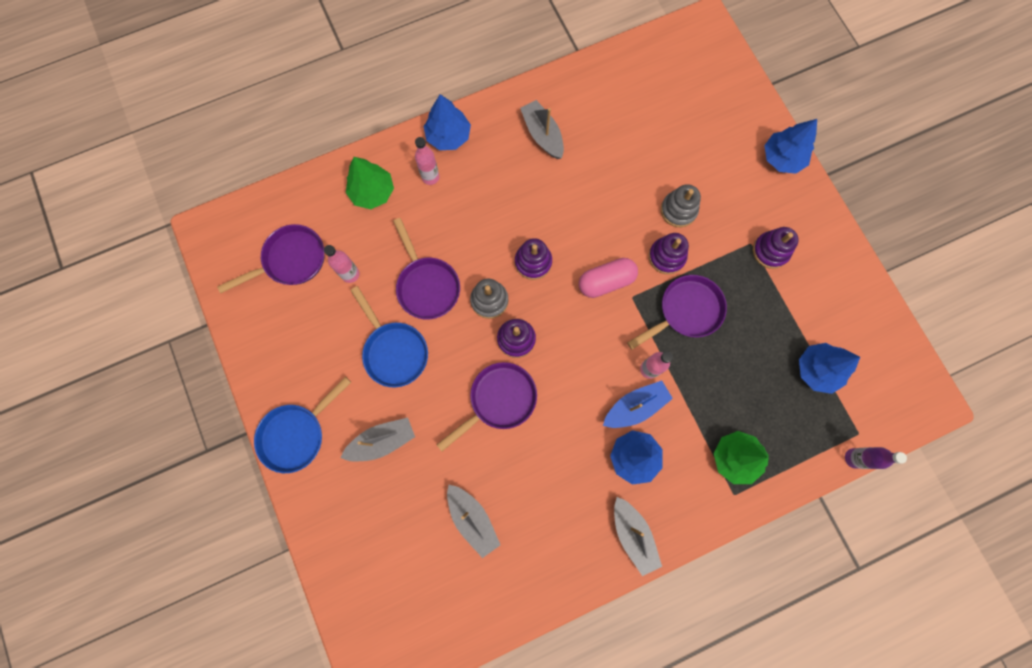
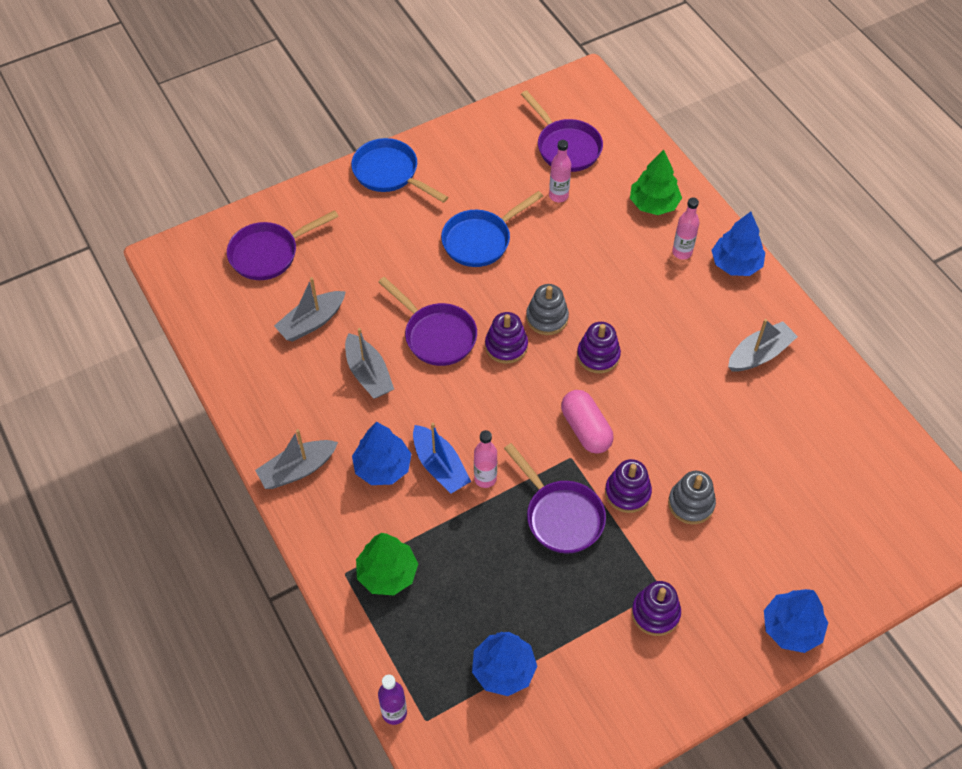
camera: 85 degrees right, 20 degrees down
grey boat [340,418,415,461] -> grey boat moved to [345,328,394,399]
purple pan [393,218,460,319] -> purple pan moved to [227,210,339,280]

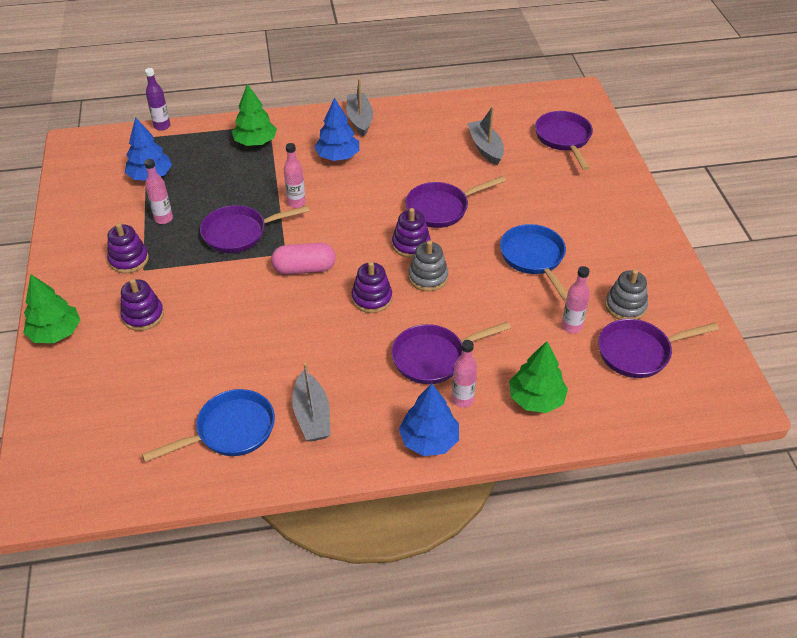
camera: 110 degrees right, 10 degrees down
grey boat [345,328,394,399] -> none
blue pan [351,138,448,203] -> blue pan moved to [142,389,275,462]
blue boat [413,423,471,493] -> none
purple stacking toy [605,459,652,513] -> purple stacking toy moved to [120,279,164,331]
grey stacking toy [668,471,716,524] -> grey stacking toy moved to [605,270,648,320]
blue tree [764,589,828,653] -> green tree [23,274,80,343]
none -> pink bottle [144,159,173,224]
none -> purple pan [391,321,511,384]

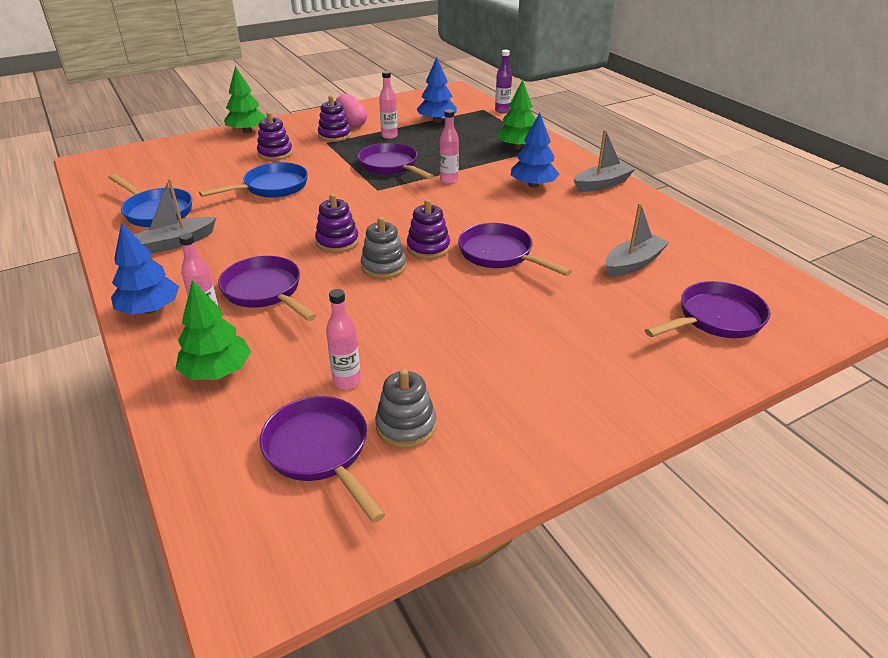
camera: 70 degrees right, 10 degrees down
pink capsule [271,243,336,275] -> pink capsule moved to [336,94,368,127]
blue pan [500,224,568,301] -> blue pan moved to [199,162,308,198]

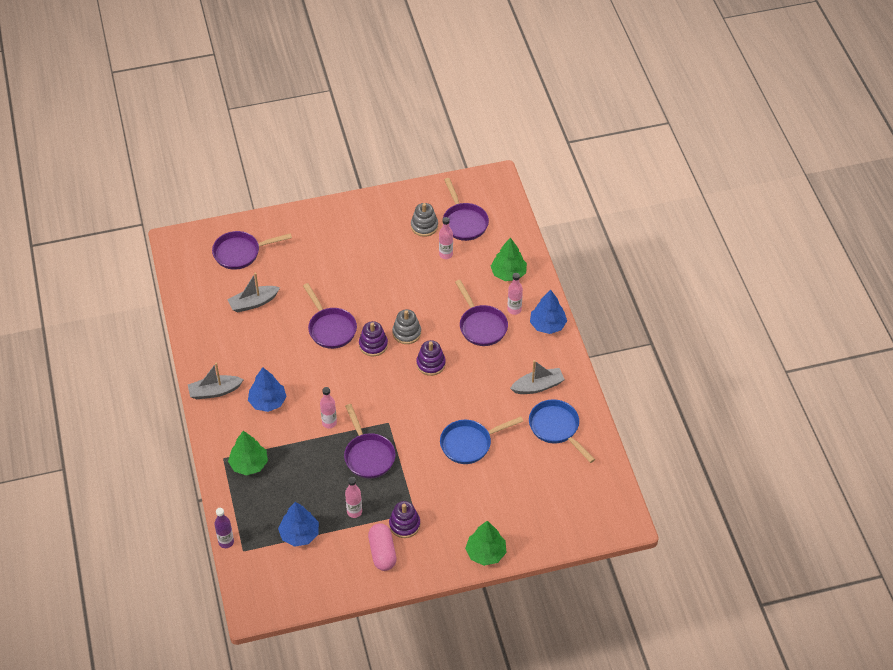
camera: 165 degrees left, 15 degrees up
purple stacking toy [257,112,293,161] -> none

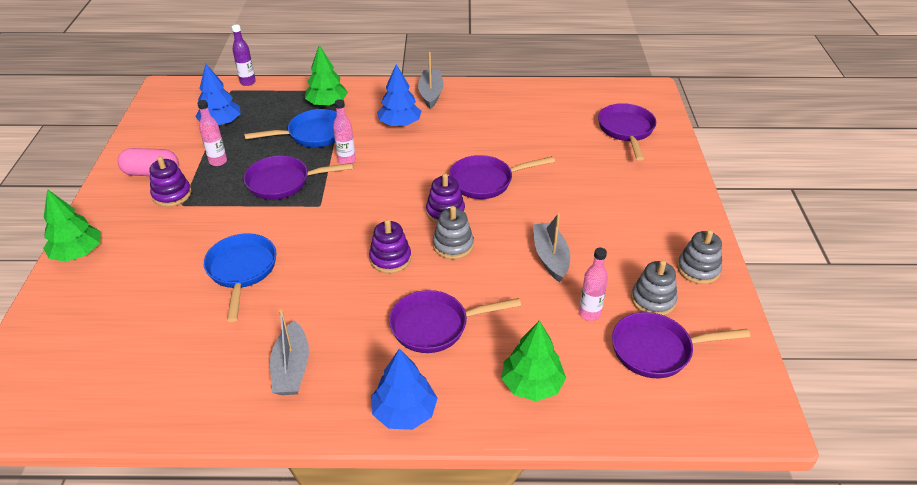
camera: 105 degrees right, 10 degrees down
grey boat [227,273,280,313] -> grey boat moved to [533,213,570,282]
pink bottle [507,273,523,315] -> none
blue pan [529,400,595,463] -> blue pan moved to [244,109,336,147]
none -> grey stacking toy [677,230,722,284]

